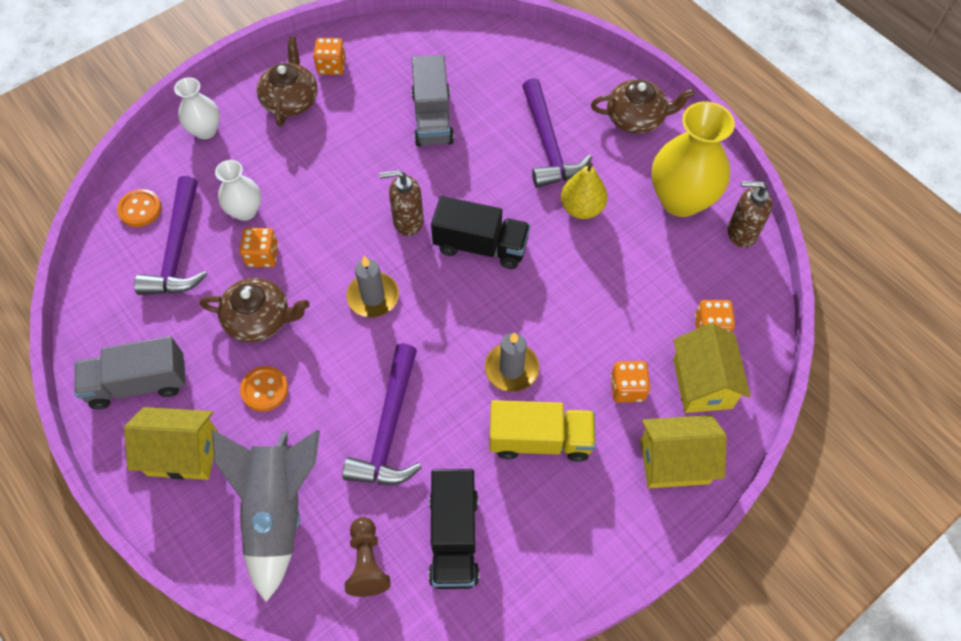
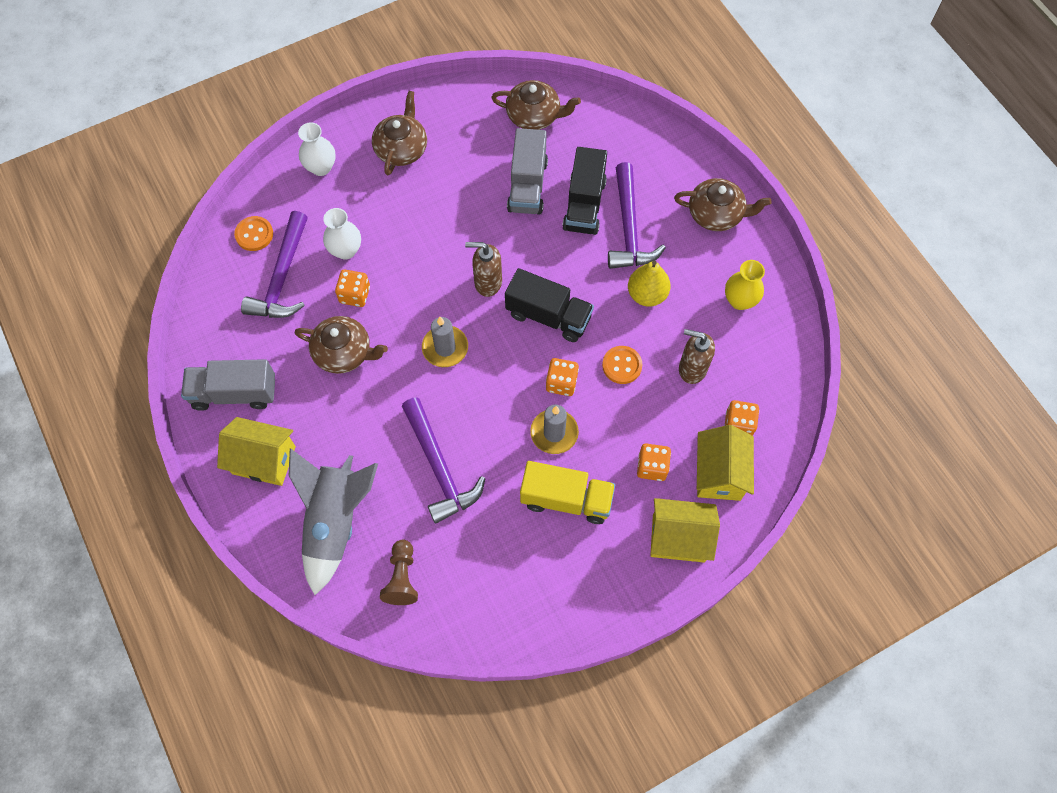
camera: 10 degrees right, 5 degrees up
orange button [240,366,288,412] -> orange button moved to [602,346,642,384]
orange dice [313,38,346,75] -> orange dice moved to [546,358,579,396]
purple hammer [342,343,422,485] -> purple hammer turned 45 degrees counterclockwise [402,397,486,524]
black truck [429,469,479,589] -> black truck moved to [562,147,607,235]
yellow vase [651,101,735,217] -> yellow vase [725,260,765,310], size x0.55
brown soap dispenser [728,181,772,248] -> brown soap dispenser moved to [679,329,715,384]
none -> brown teapot [491,80,581,130]

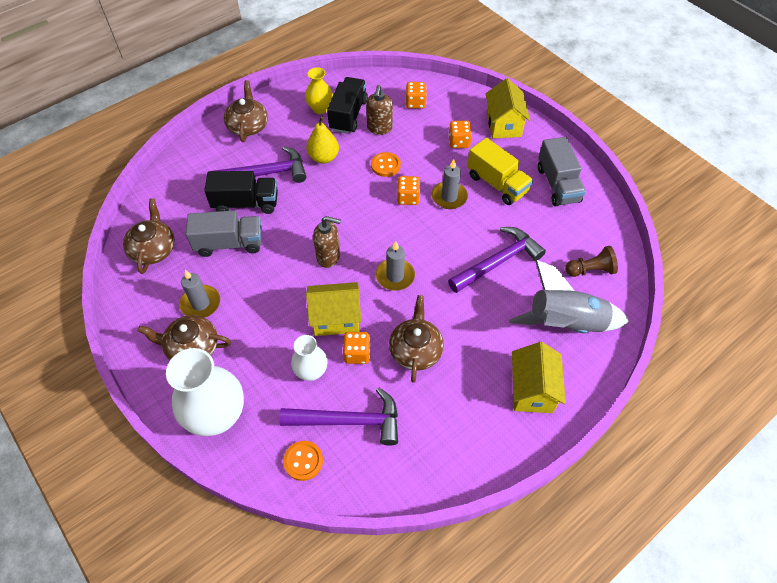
camera: 100 degrees left, 10 degrees down
grey truck [181,359,275,411] -> grey truck moved to [538,137,586,207]
white vase [298,122,336,176] -> white vase [166,348,244,436], size x1.81
brown soap dispenser [465,242,502,297] -> brown soap dispenser turned 75 degrees counterclockwise [313,216,341,268]
black truck [505,268,594,342] -> black truck moved to [327,77,368,134]
yellow truck [520,461,615,524] -> yellow truck turned 135 degrees clockwise [467,138,533,205]
yellow house [697,425,754,501] -> yellow house moved to [306,282,361,336]
none -> grey candle [179,270,220,318]

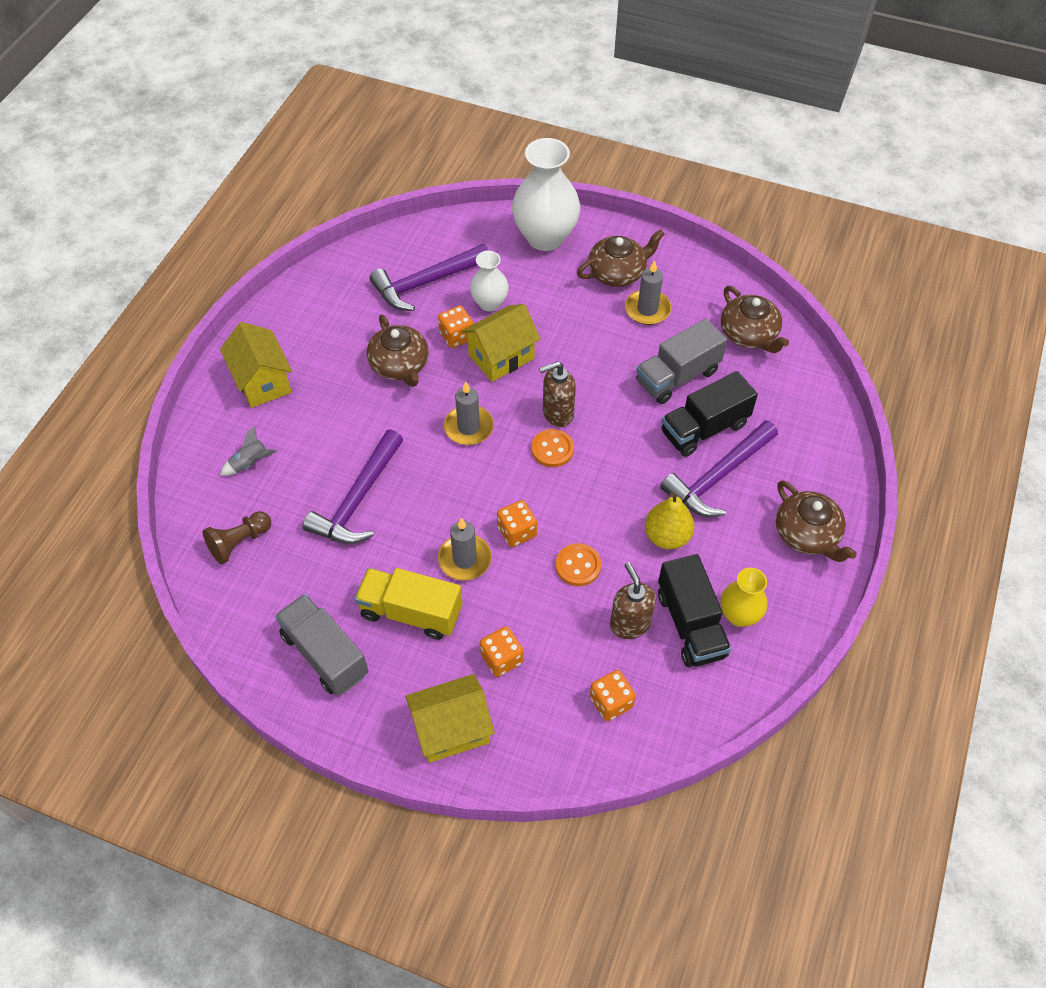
camera: 150 degrees right, 0 degrees up
orange button [283,441,323,481] -> orange button moved to [531,429,574,467]
yellow house [486,78,530,139] -> yellow house turned 75 degrees counterclockwise [405,674,495,763]
grey rocket [509,260,629,333] -> grey rocket [220,425,277,476], size x0.41

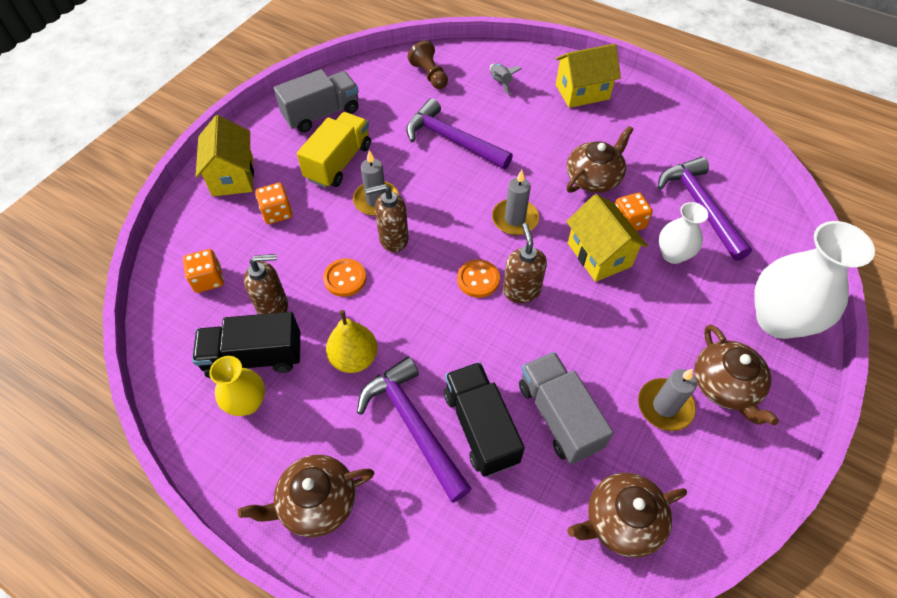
camera: 100 degrees right, 0 degrees up
brown teapot [367,314,429,387] -> brown teapot turned 150 degrees clockwise [566,126,634,193]
orange dice [497,500,537,547] -> brown soap dispenser [365,184,409,252]

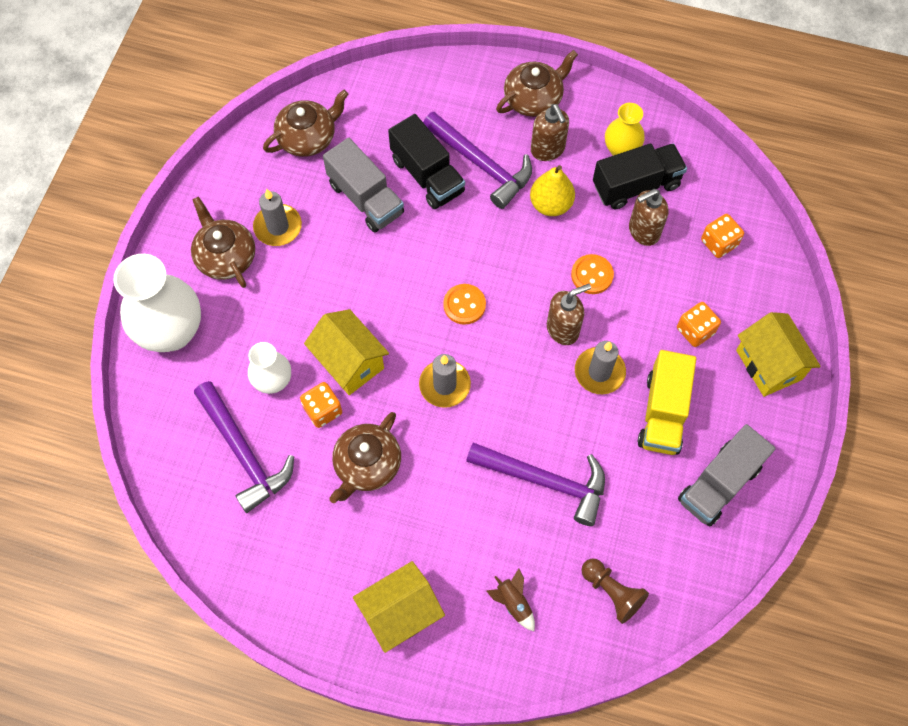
camera: 165 degrees right, 10 degrees up
grey rocket [490,63,522,96] -> brown rocket [487,568,535,631]
brown soap dispenser [503,223,547,303] -> brown soap dispenser moved to [531,104,569,161]

